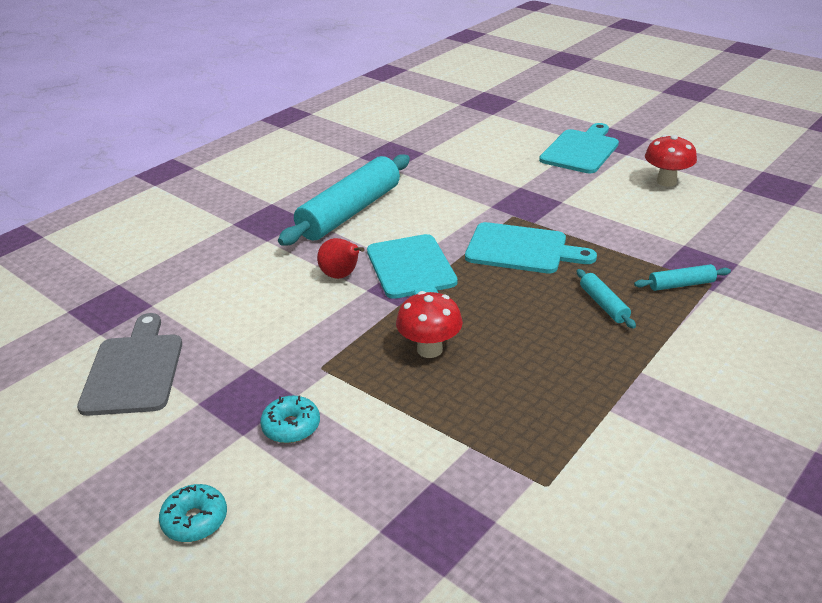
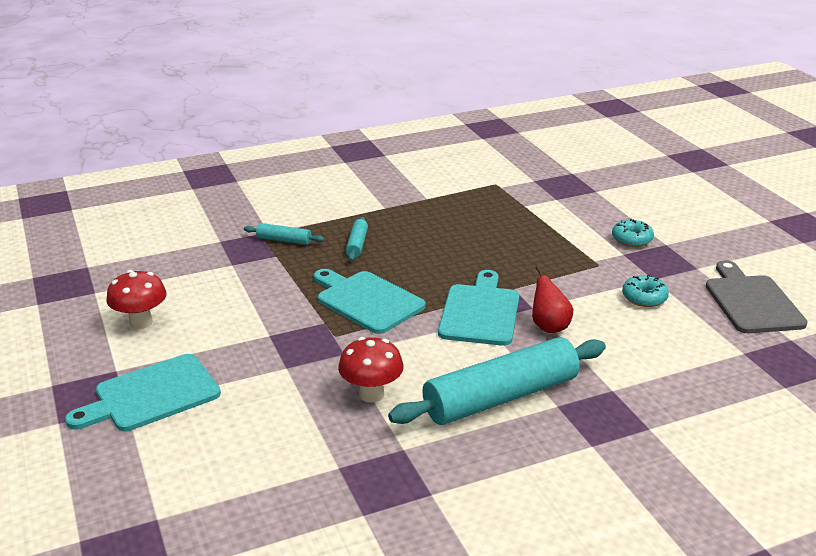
camera: 155 degrees left, 5 degrees down
grey cutting board [77,313,182,416] -> grey cutting board turned 150 degrees clockwise [706,260,808,333]
turquoise donut [159,484,227,542] -> turquoise donut moved to [622,275,669,307]
red mushroom [396,291,463,358] -> red mushroom moved to [338,337,404,403]

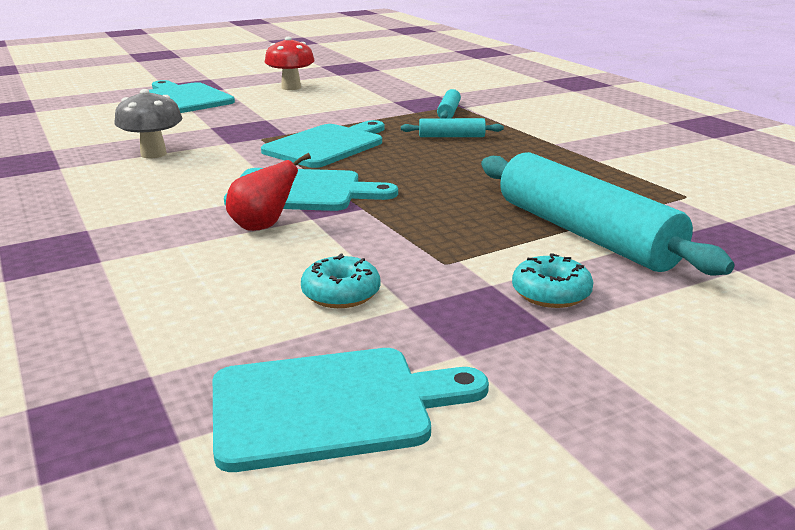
camera: 85 degrees right, 5 degrees down
red mushroom [338,337,404,403] -> grey mushroom [114,89,183,158]
turquoise rolling pin [388,337,606,425] -> turquoise rolling pin moved to [481,152,734,275]
grey cutting board [706,260,808,333] -> turquoise cutting board [213,348,489,472]

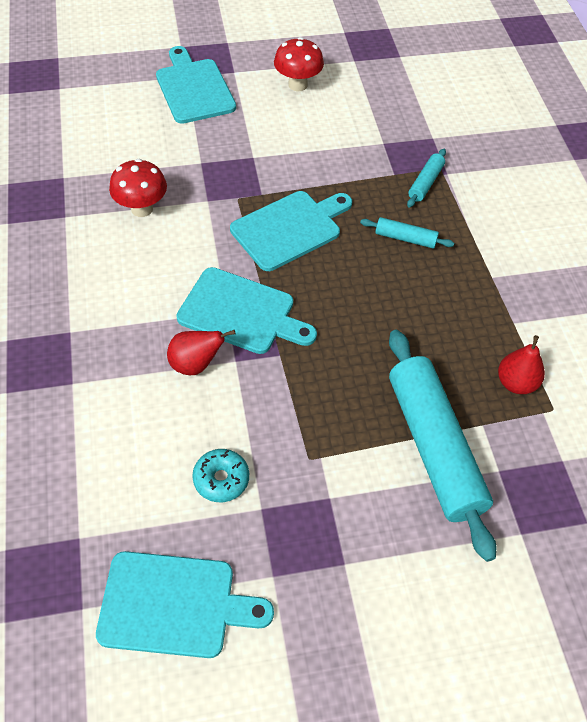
camera: 15 degrees right, 30 degrees up
grey mushroom [114,89,183,158] -> red mushroom [109,159,167,217]
turquoise donut [512,254,593,308] -> none
none -> red pear [498,335,545,394]

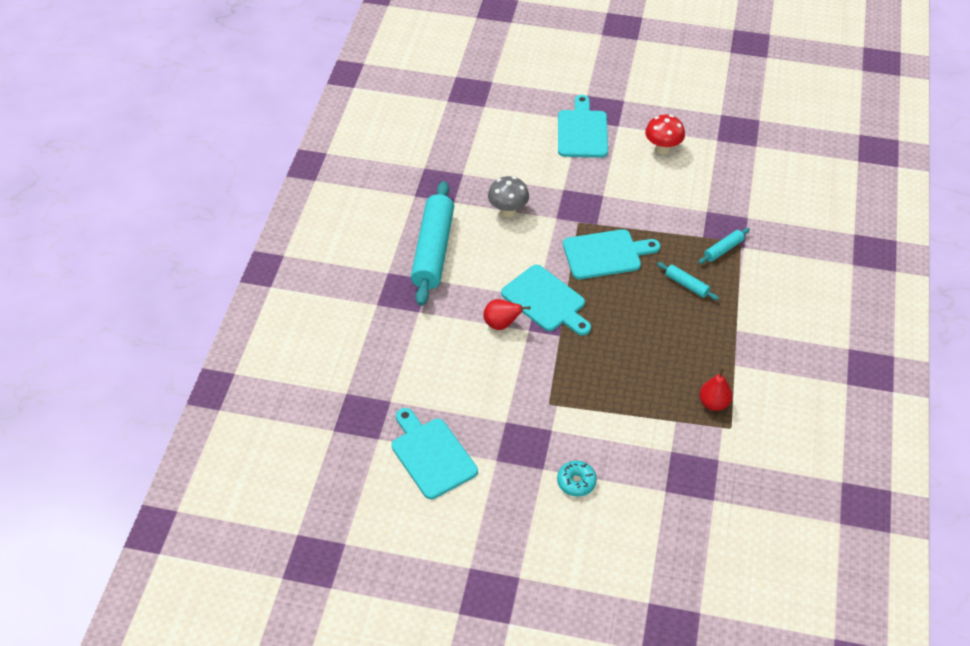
camera: 25 degrees right, 5 degrees down
turquoise cutting board [96,551,274,658] -> turquoise cutting board turned 150 degrees counterclockwise [392,408,478,499]
red mushroom [109,159,167,217] -> grey mushroom [488,176,529,217]
turquoise donut [192,449,249,502] -> turquoise donut moved to [557,461,597,497]
turquoise rolling pin [389,330,496,562] -> turquoise rolling pin moved to [411,181,454,306]

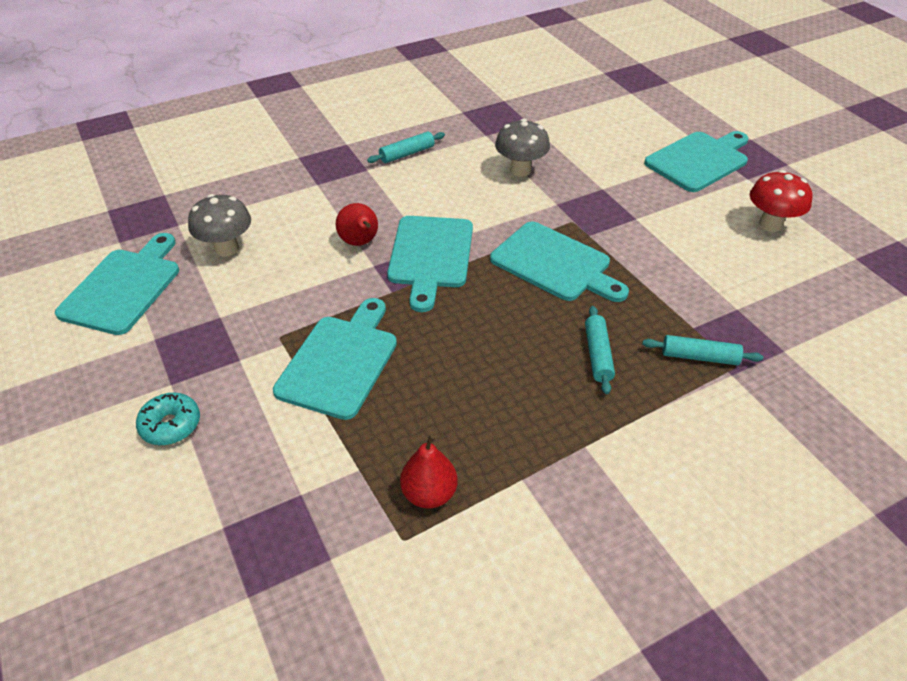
camera: 50 degrees right, 5 degrees down
turquoise rolling pin [411,181,454,306] -> turquoise rolling pin [367,131,445,163], size x0.44
none -> grey mushroom [188,194,251,256]
none -> turquoise cutting board [273,298,397,420]

